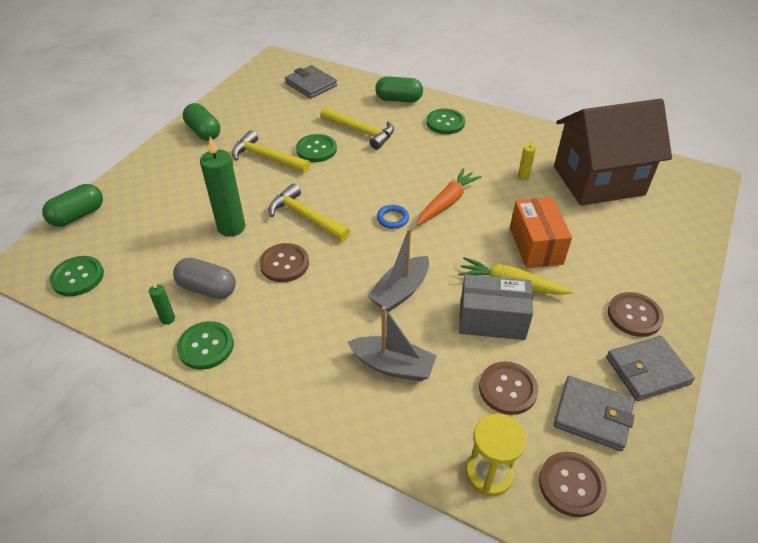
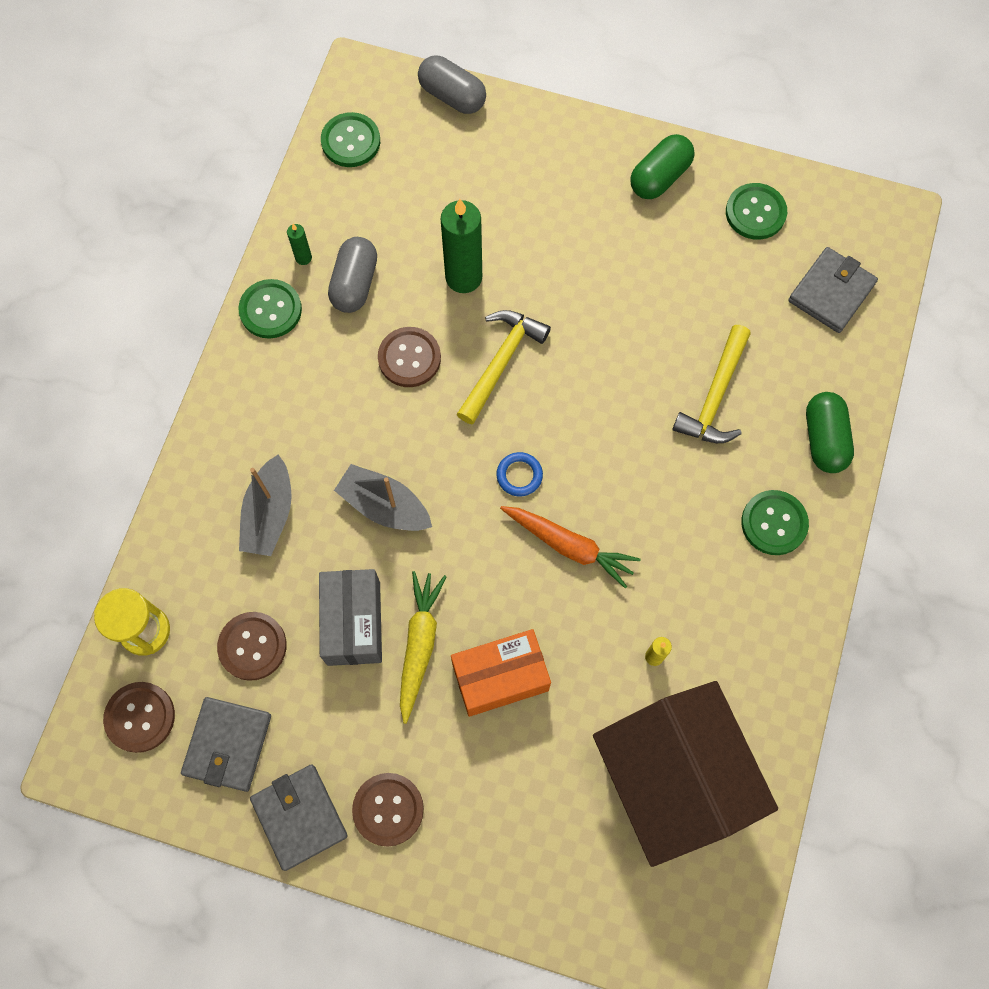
camera: 80 degrees right, 25 degrees up
green capsule [42,184,103,227] -> grey capsule [418,56,486,114]
yellow hammer [232,130,310,173] -> none
green button [296,134,337,162] -> green button moved to [726,183,787,240]

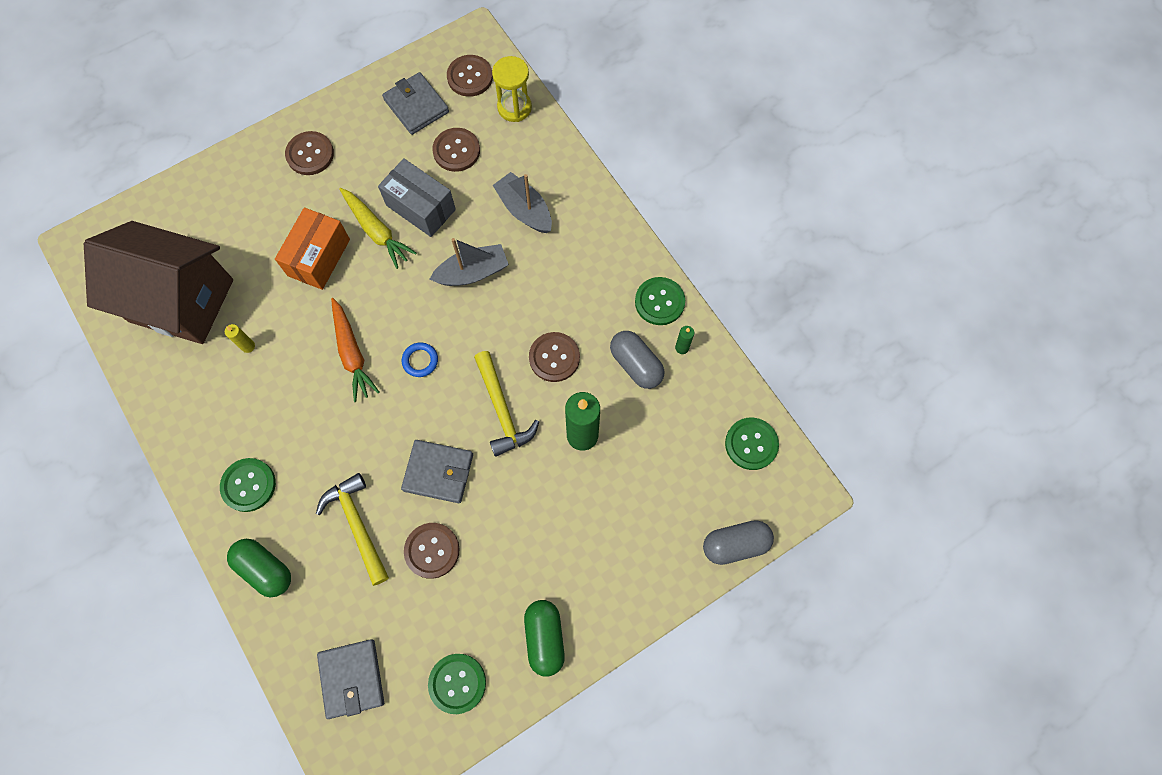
camera: 130 degrees right, 0 degrees up
grey wallet [250,764,348,871] -> grey wallet moved to [401,440,473,503]
orange carrot [500,506,641,589] -> orange carrot turned 90 degrees counterclockwise [331,298,380,402]
none -> brown button [404,523,460,579]

